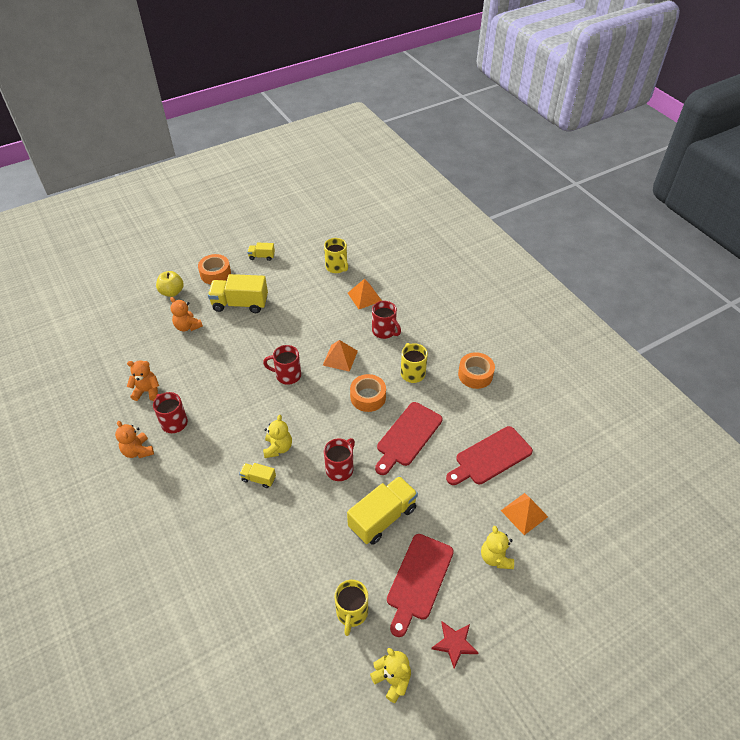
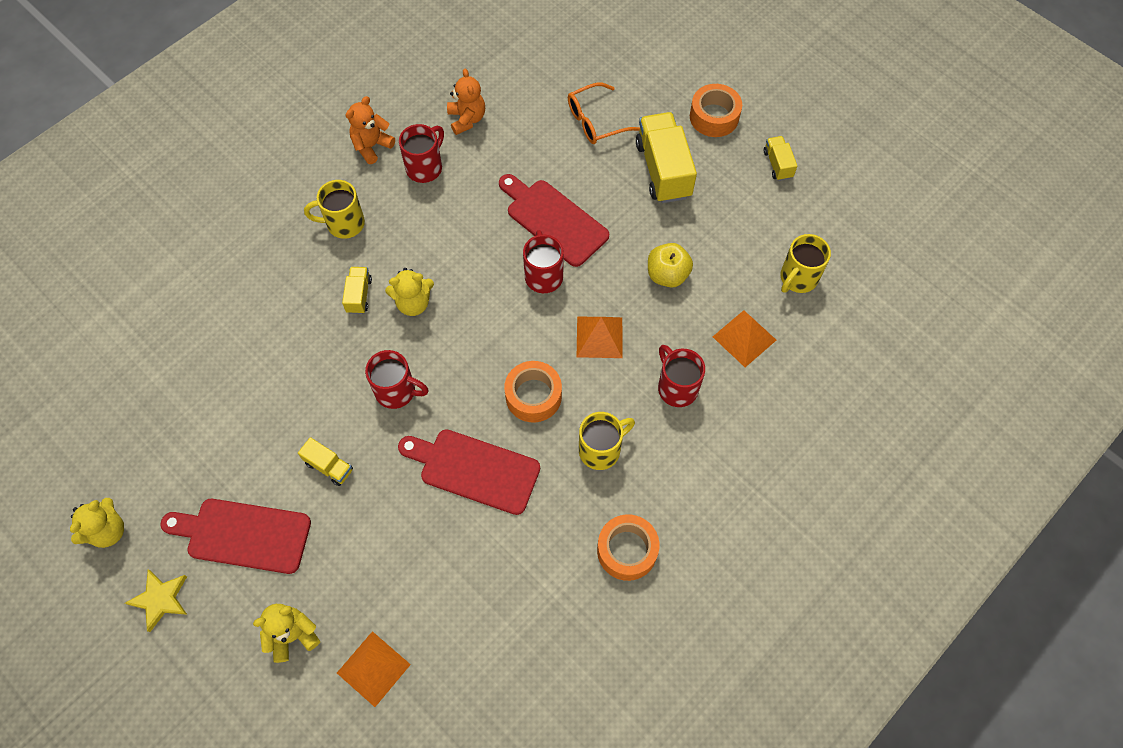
camera: 75 degrees right, 15 degrees up
yellow apple [156,271,184,297] -> yellow apple moved to [648,243,693,288]
orange teddy bear [170,297,203,331] -> orange glasses [568,83,640,144]
yellow mug [335,580,368,636] -> yellow mug moved to [304,180,365,239]
yellow truck [347,476,418,545] -> yellow truck [298,437,353,486], size x0.50
red mug [372,301,401,339] -> red mug turned 120 degrees clockwise [658,345,705,407]
red star [432,621,479,669] -> yellow star [125,569,187,632]
red cutting board [446,426,533,485] -> red cutting board moved to [499,174,609,267]

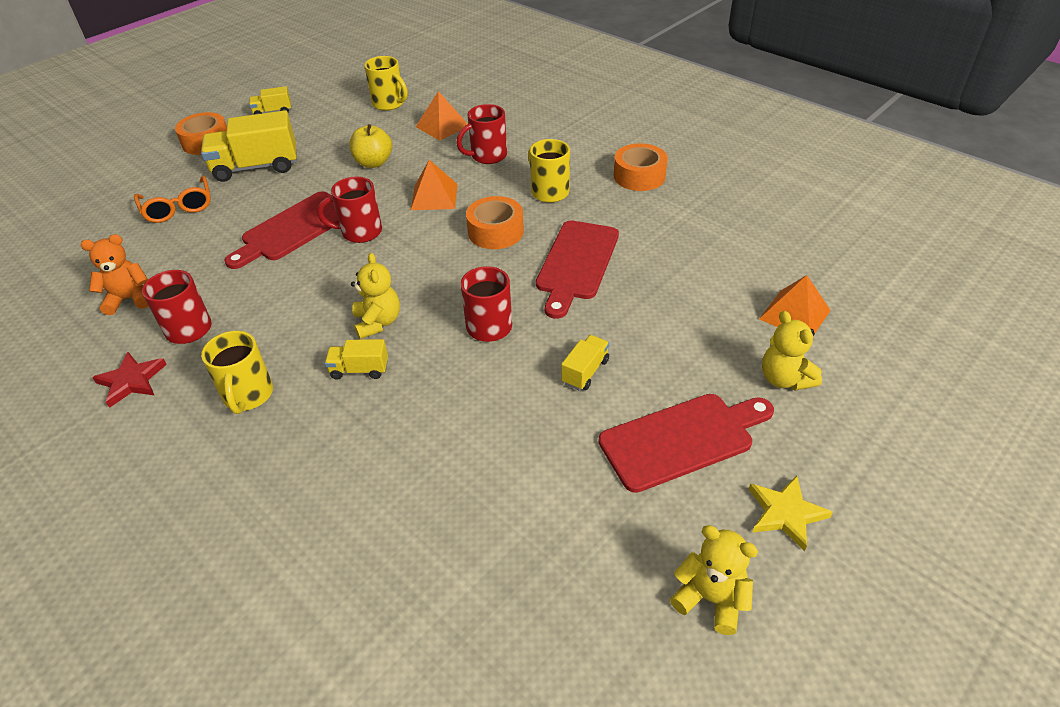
camera: 90 degrees left, 20 degrees down
red cutting board [160,499,311,574] -> red cutting board turned 120 degrees counterclockwise [599,394,774,493]
orange teddy bear [345,96,395,164] -> red star [92,352,167,408]

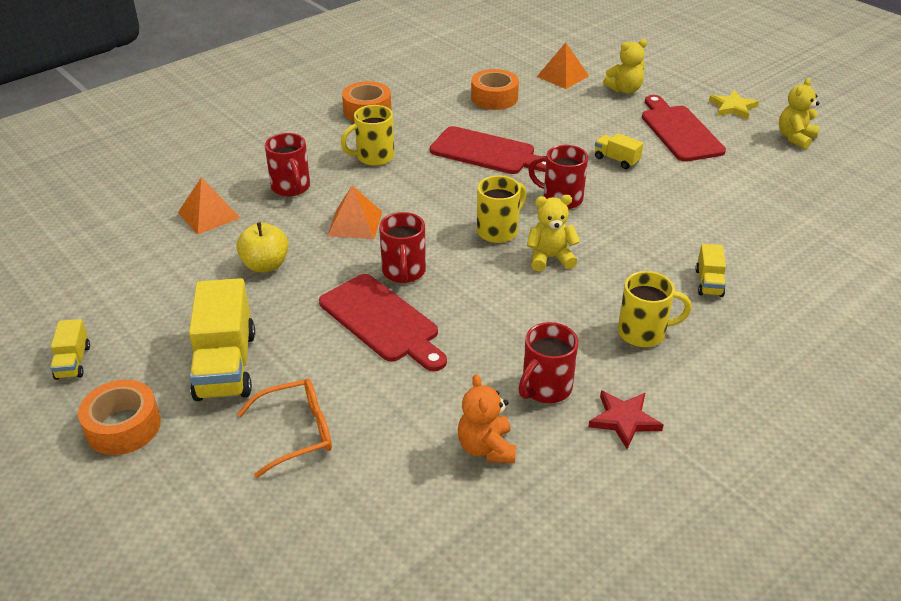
camera: 85 degrees left, 5 degrees down
yellow truck [325,339,388,380] -> yellow truck moved to [695,244,726,297]
yellow mug [364,56,408,111] -> yellow mug moved to [477,176,526,243]
orange tape [466,196,524,249] -> orange tape moved to [471,69,519,110]

